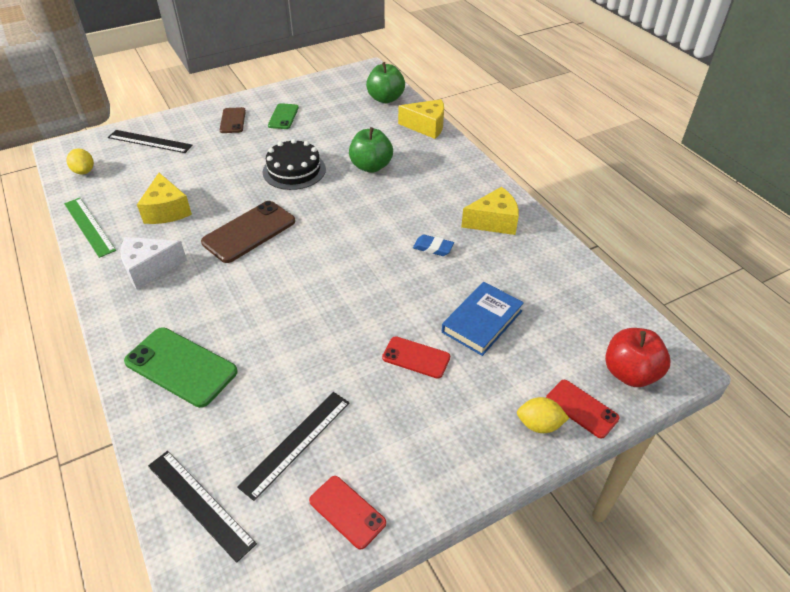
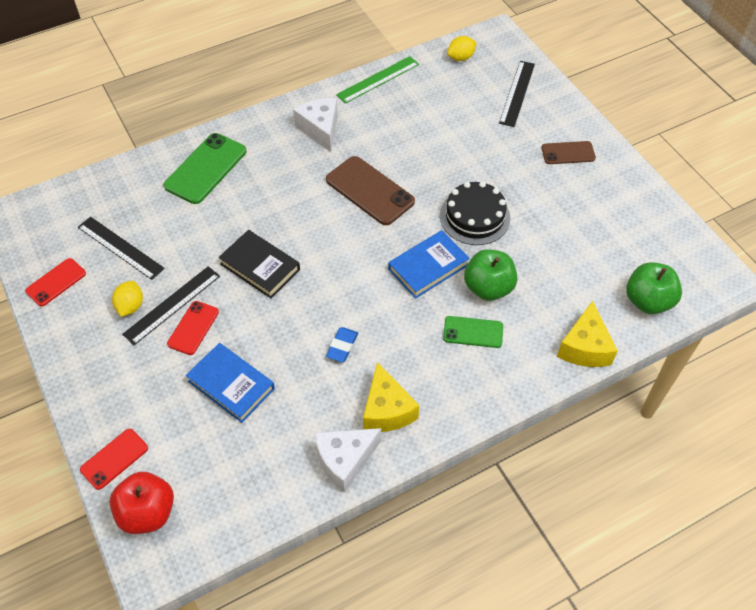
camera: 90 degrees right, 10 degrees up
yellow cheese [137,173,192,224] -> none
black ruler [148,451,257,563] -> black ruler moved to [122,266,220,345]
green phone [268,103,299,129] -> green phone moved to [443,316,503,348]
yellow lemon [517,397,569,433] -> yellow lemon moved to [112,281,143,317]
none -> black book [219,230,300,298]
none -> white cheese [315,428,381,493]
none -> blue book [388,230,470,299]

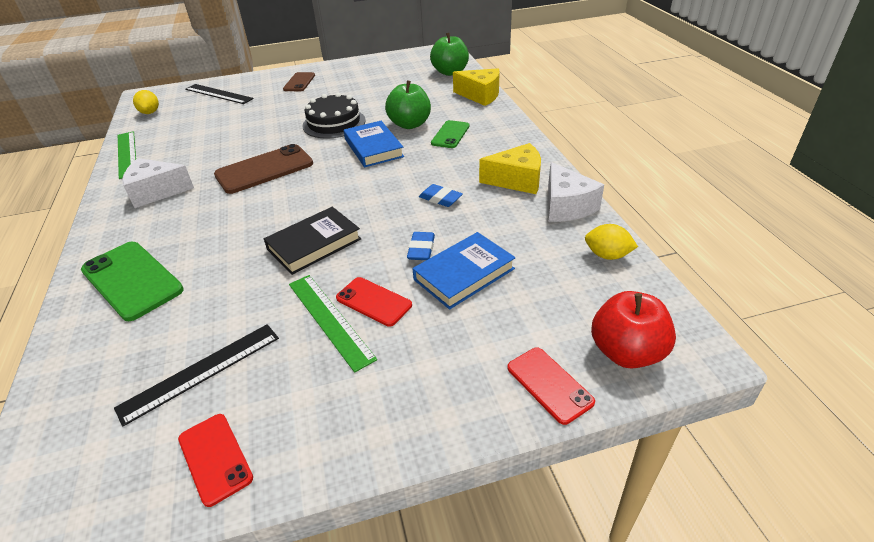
camera: 75 degrees left, 15 degrees down
yellow lemon [112,281,143,317] -> yellow lemon moved to [585,224,638,260]
black ruler [122,266,220,345] -> green ruler [289,275,377,373]
none -> blue eraser [407,232,435,260]

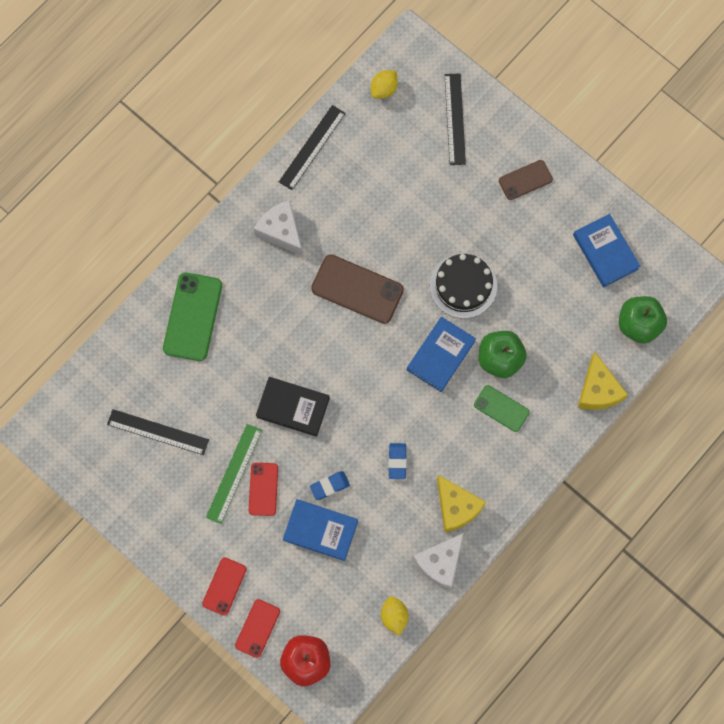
camera: 55 degrees right, 35 degrees up
green ruler [118,131,136,179] -> black ruler [279,105,346,190]
red phone [178,414,253,507] -> red phone moved to [202,558,247,616]
green phone [431,120,470,148] -> green phone turned 45 degrees clockwise [474,385,530,432]
none -> blue book [573,214,640,287]

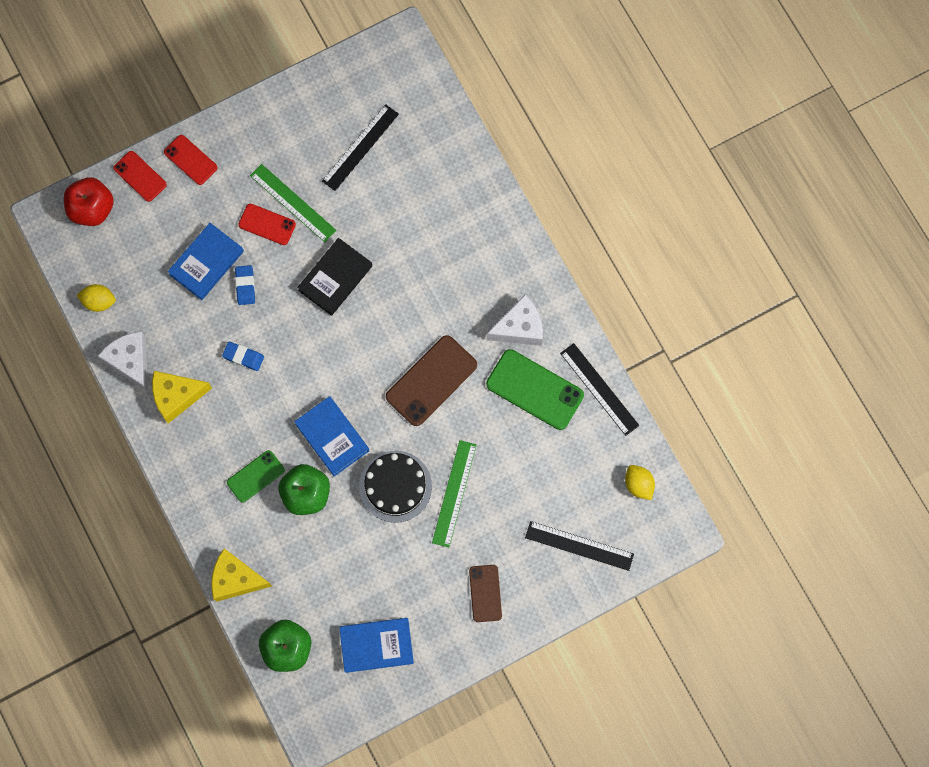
camera: 110 degrees right, 0 degrees up
green phone [163,273,222,361] -> green phone moved to [486,349,584,430]
none -> green ruler [432,440,476,547]

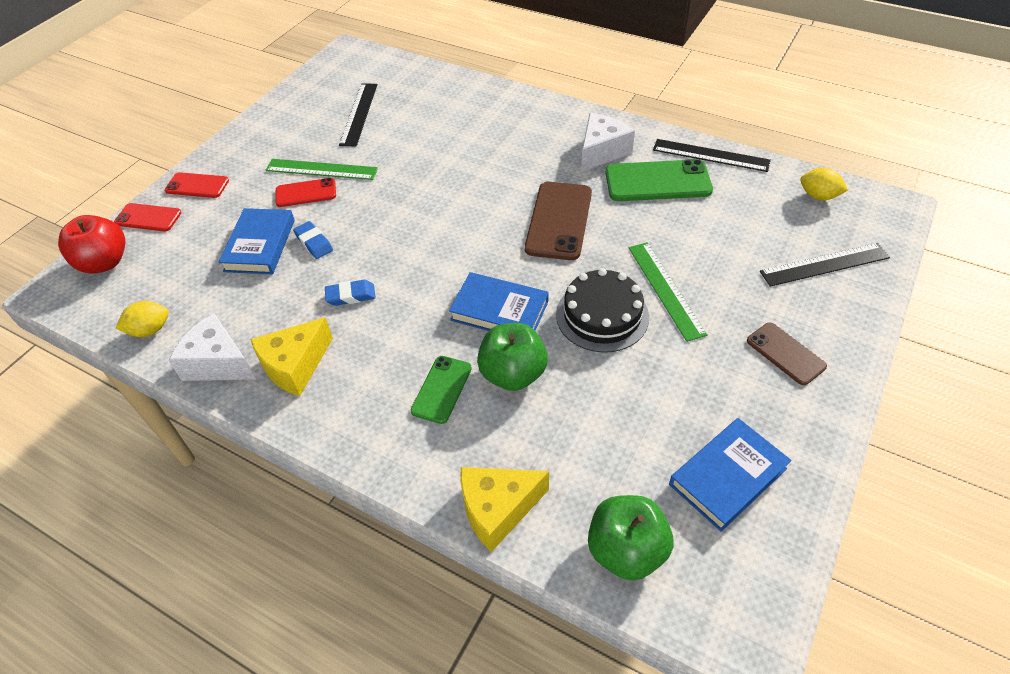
camera: 30 degrees left, 25 degrees down
black book [297,238,372,316] -> none

